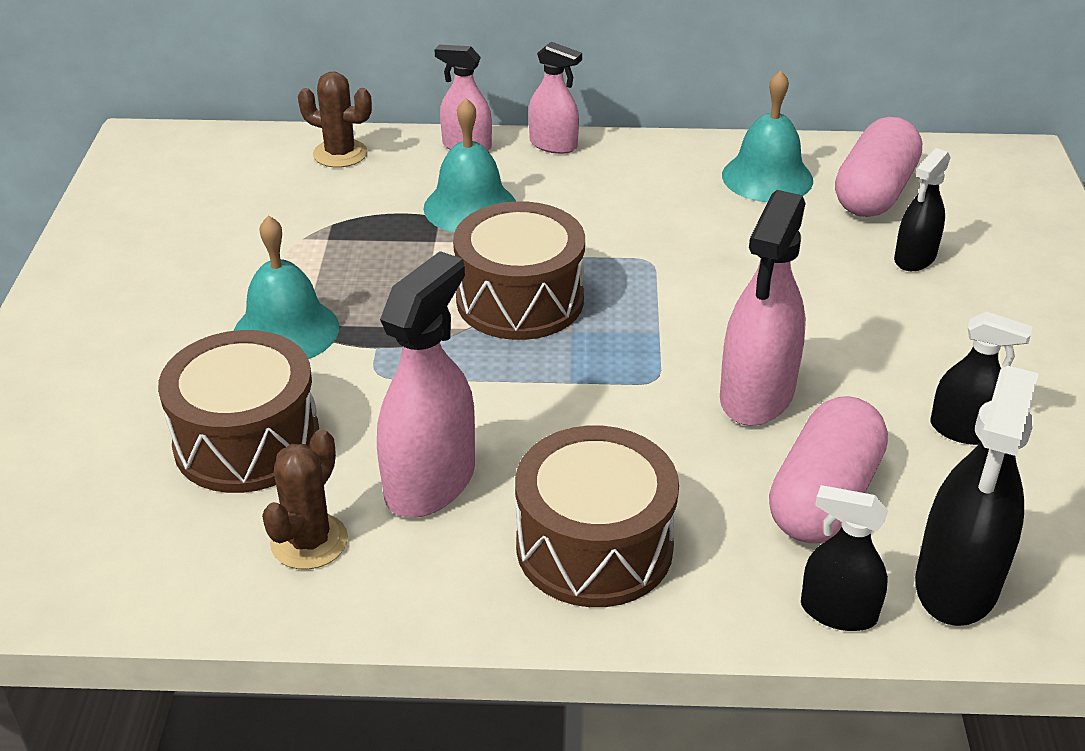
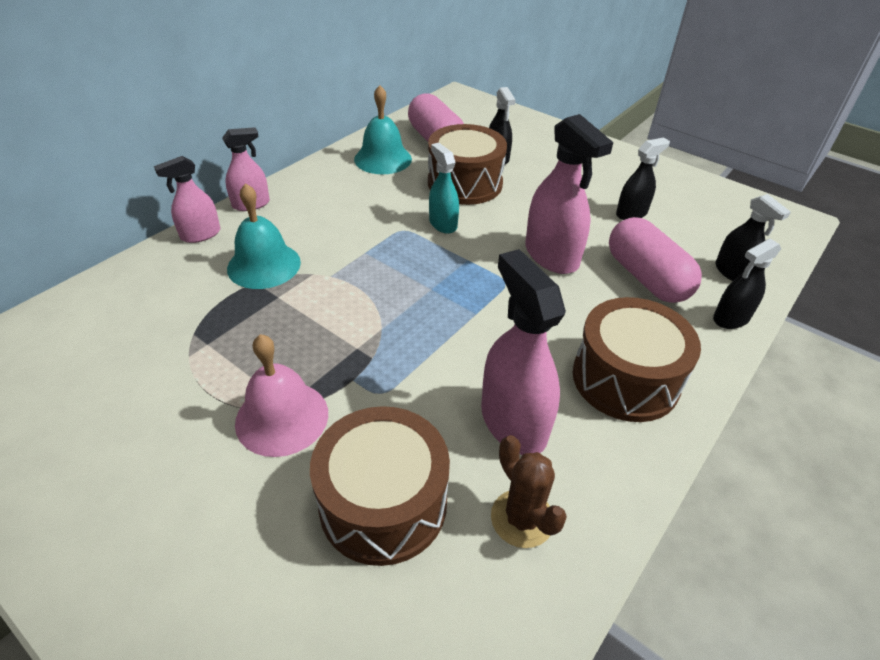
camera: 55 degrees left, 5 degrees up
turquoise bell [234,215,339,359] -> pink bell [235,334,328,457]
brown cactus [298,72,372,168] -> none
brown drum [453,201,585,340] -> brown drum moved to [428,124,507,205]
black spray bottle [915,365,1039,626] -> black spray bottle [715,194,791,281], size x0.60
none -> turquoise spray bottle [429,143,459,234]

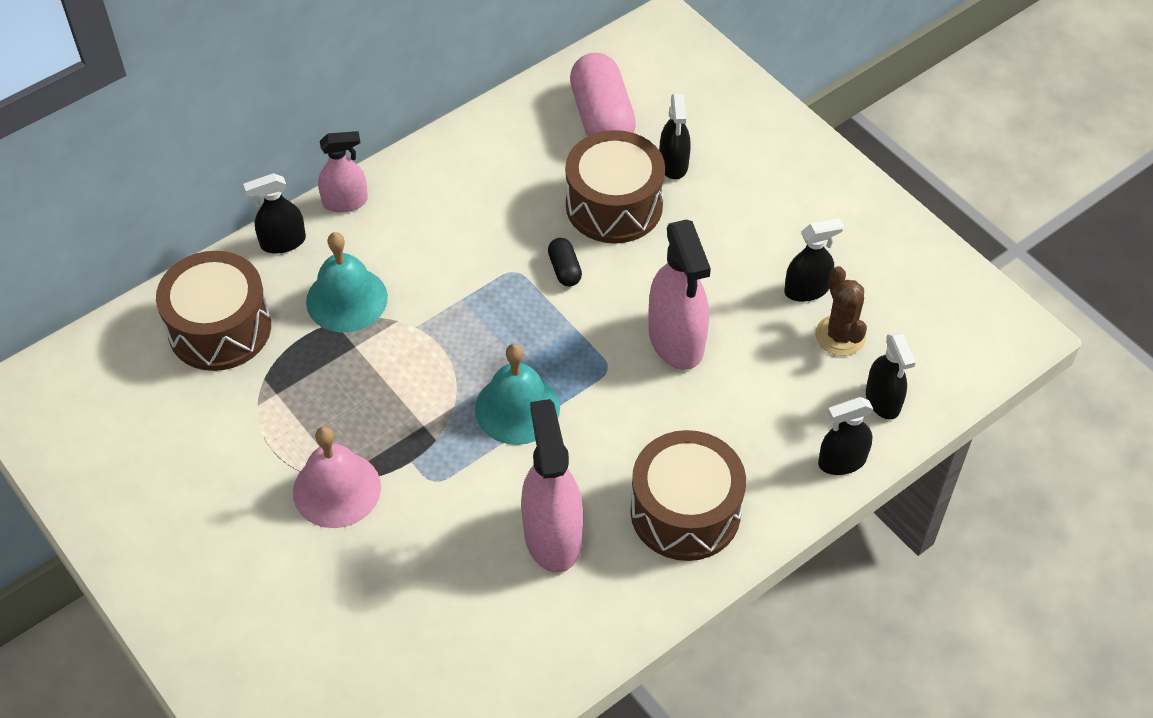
camera: 15 degrees right, 10 degrees up
pink spray bottle [154,156,220,243] -> black spray bottle [243,173,306,254]
brown drum [310,406,450,566] -> brown drum moved to [156,251,271,371]
turquoise bell [354,85,412,174] -> turquoise bell moved to [475,344,560,445]
turquoise spray bottle [429,143,459,234] -> black capsule [548,238,582,286]
brown cactus [491,435,567,548] -> brown cactus moved to [815,266,867,356]
pink capsule [609,217,702,303] -> none

